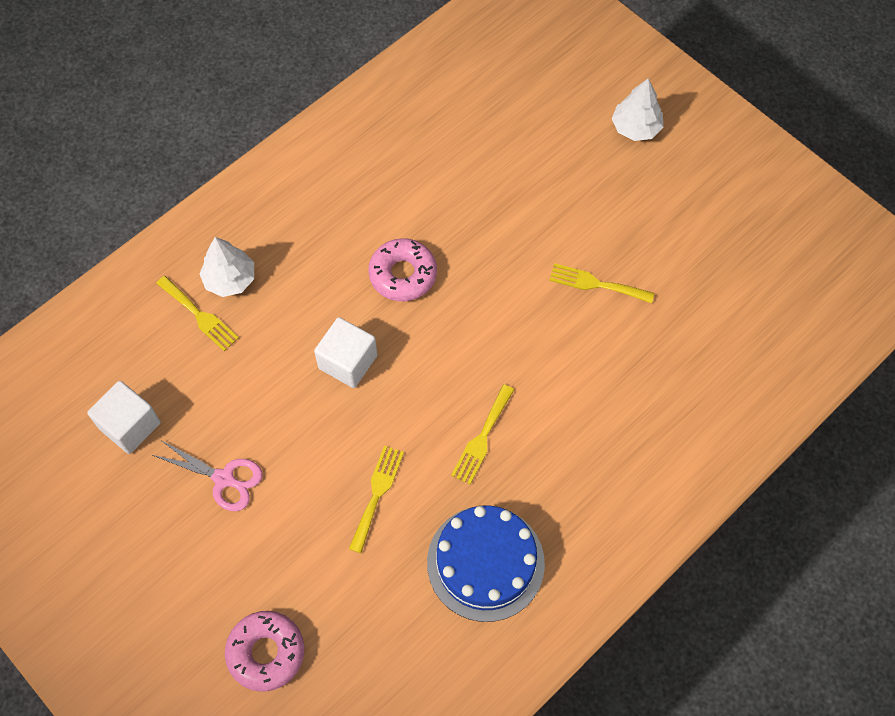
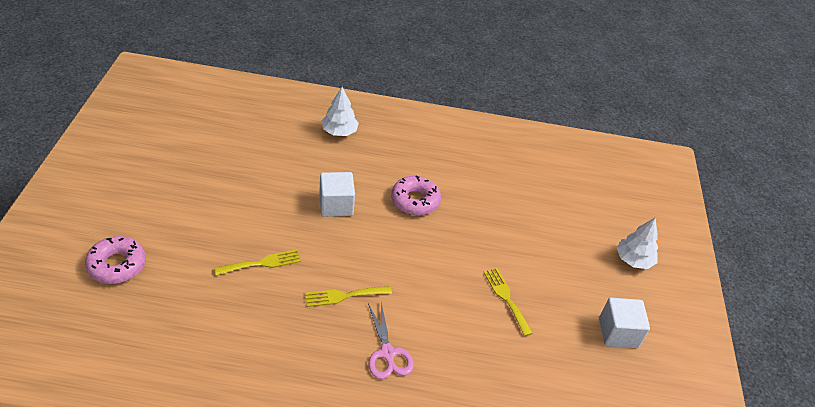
camera: 45 degrees right, 20 degrees down
white cube [87,381,161,454] -> white cube moved to [599,298,650,348]
pink scissors [153,441,263,511] -> pink scissors moved to [368,303,414,379]
yellow fork [156,276,239,351] -> none
blue cake [427,506,545,622] -> none

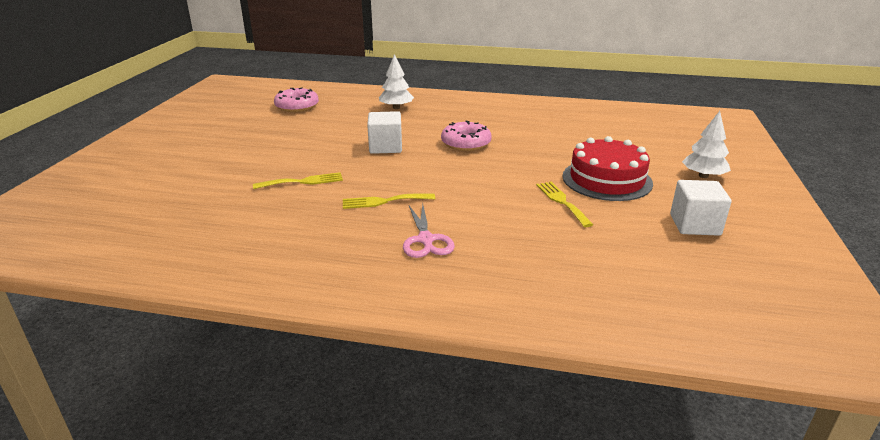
camera: 10 degrees right, 15 degrees down
pink donut [85,236,146,284] -> pink donut moved to [274,87,319,112]
none -> red cake [562,136,653,201]

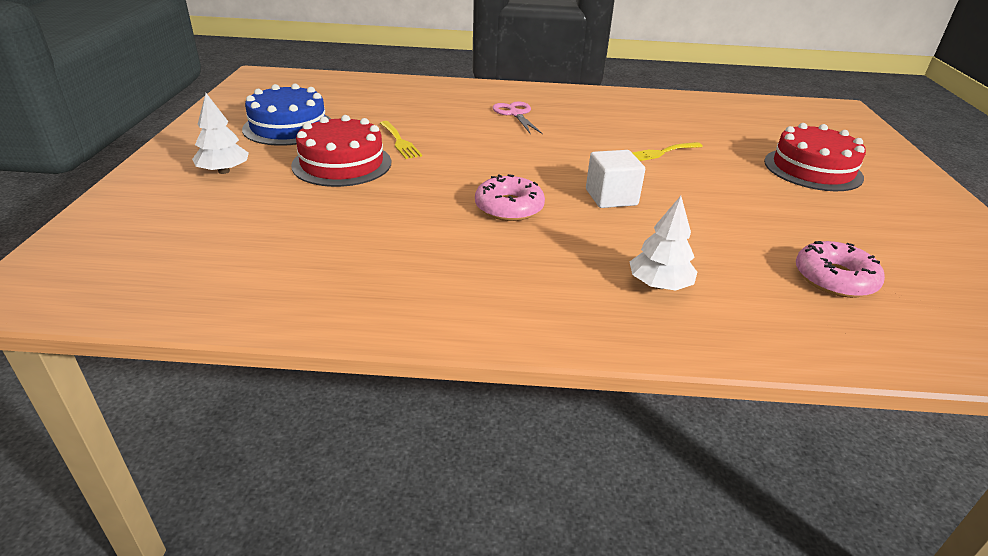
camera: 170 degrees right, 5 degrees up
yellow fork [343,193,435,209] -> none
white cube [670,180,731,236] -> blue cake [242,84,331,146]
none -> red cake [764,123,866,191]

